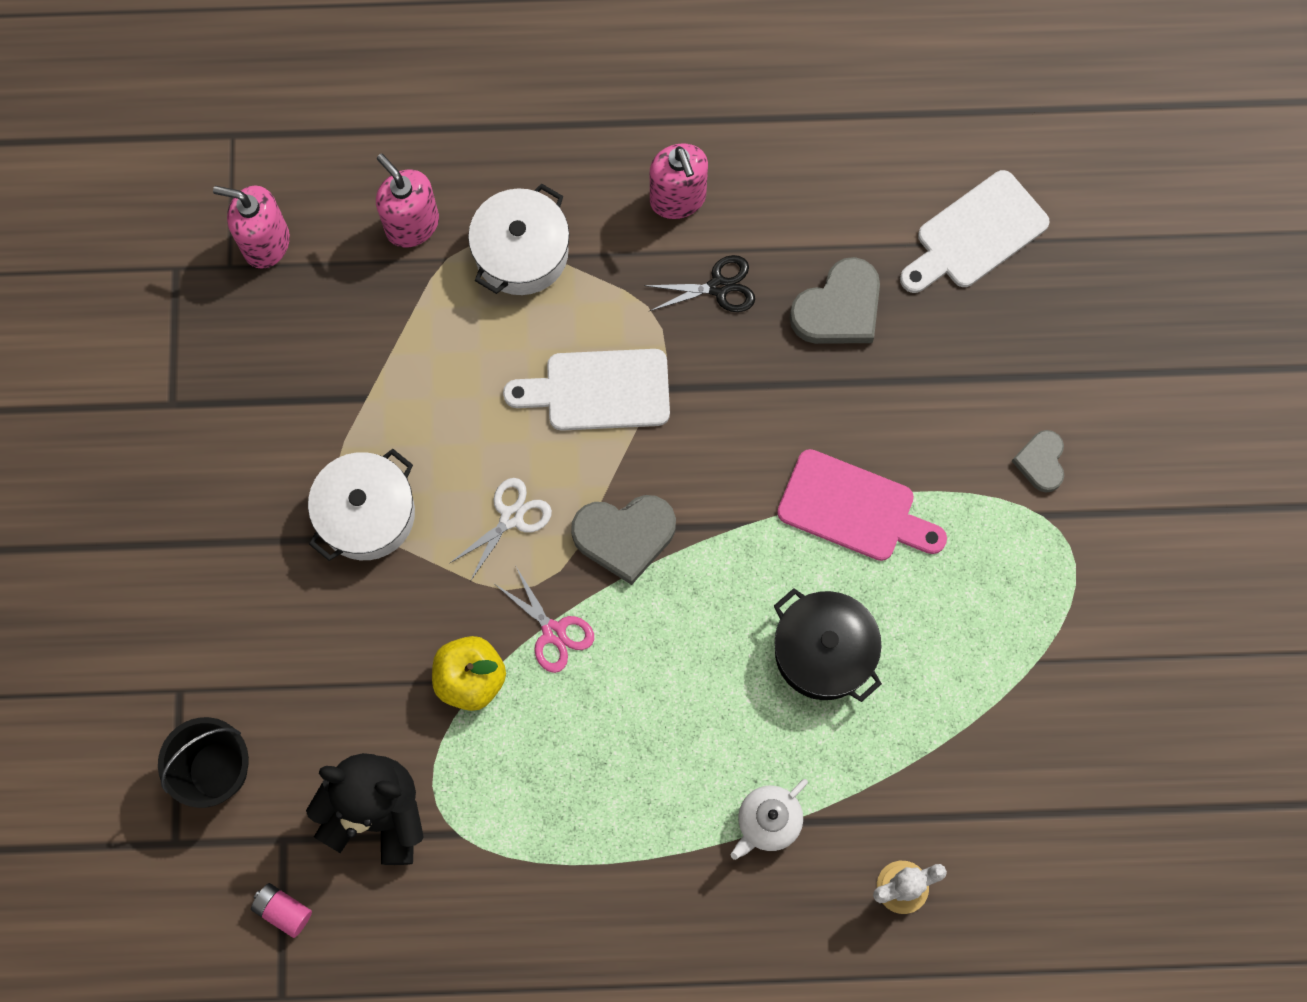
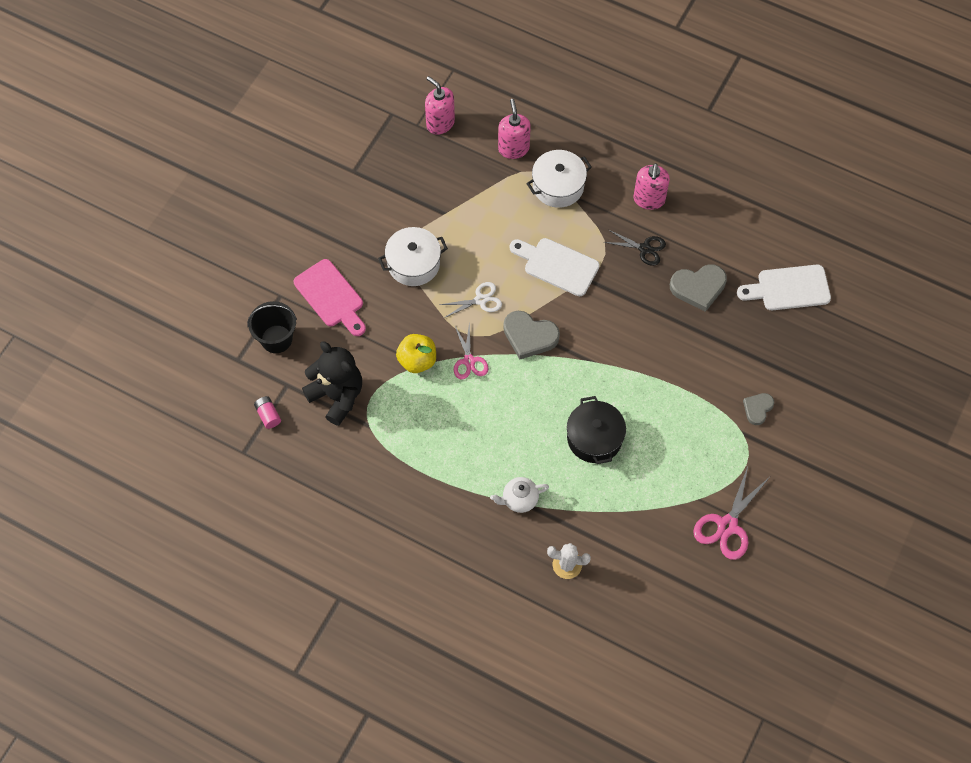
camera: 30 degrees right, 10 degrees down
pink cutting board [777,449,947,561] -> pink cutting board moved to [294,259,366,336]
none -> pink scissors [693,467,770,560]

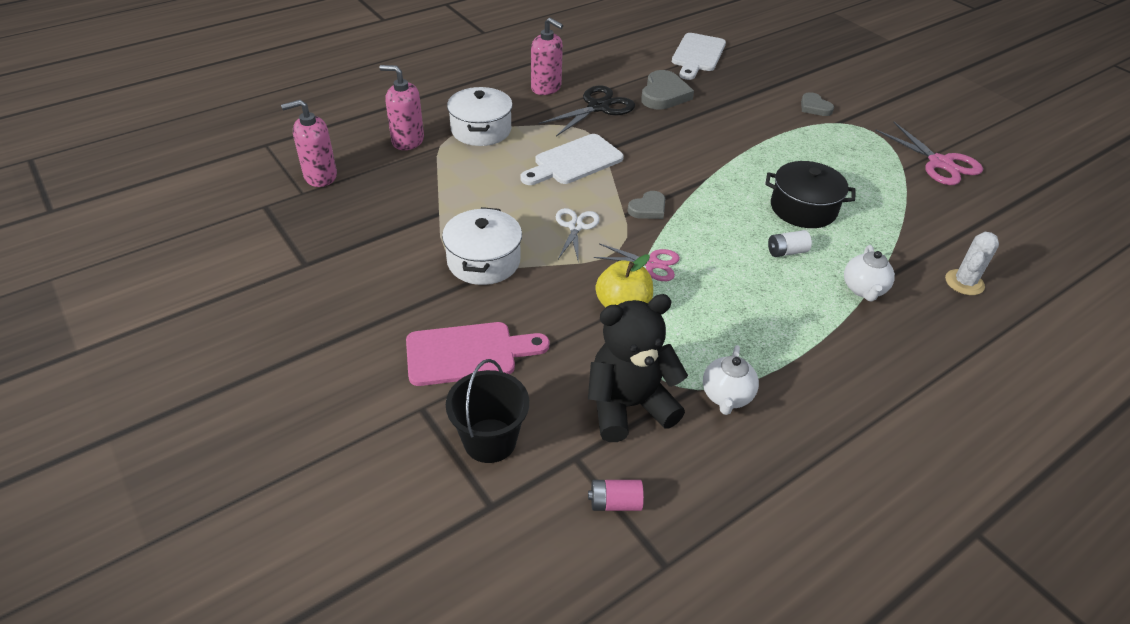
camera: 65 degrees left, 20 degrees down
grey heart [503,311,560,360] -> grey heart [628,191,665,219], size x0.60
black scissors [603,230,666,266] -> black scissors [538,85,635,136], size x1.53
none -> white teapot [703,345,759,415]
none -> white battery [768,230,812,257]

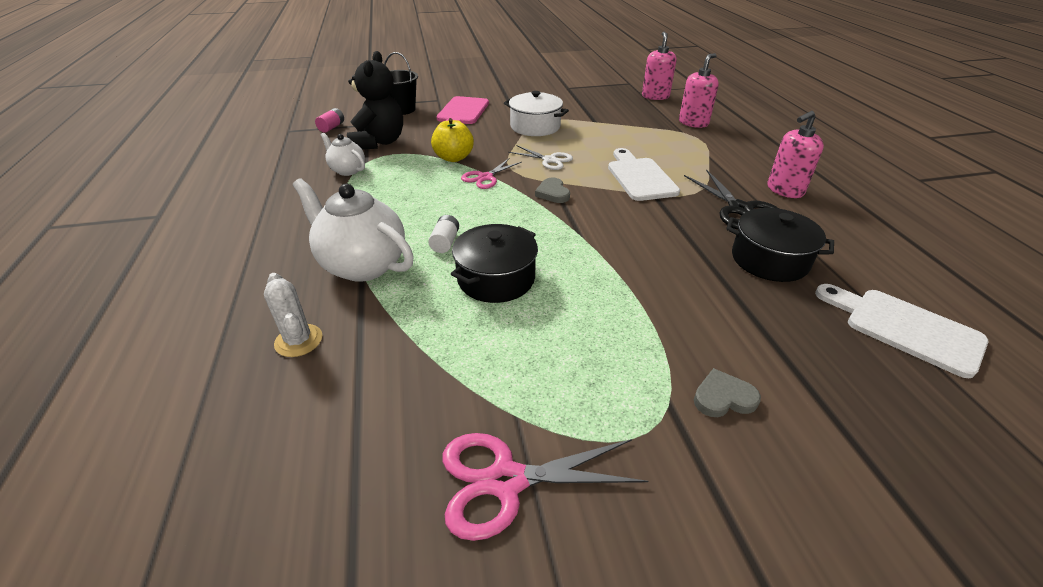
camera: 115 degrees right, 5 degrees down
white pot [447,87,513,146] -> none
grey heart [641,70,694,110] -> black pot [726,208,834,282]
white teapot [844,245,895,301] -> white teapot [293,178,414,282], size x1.84

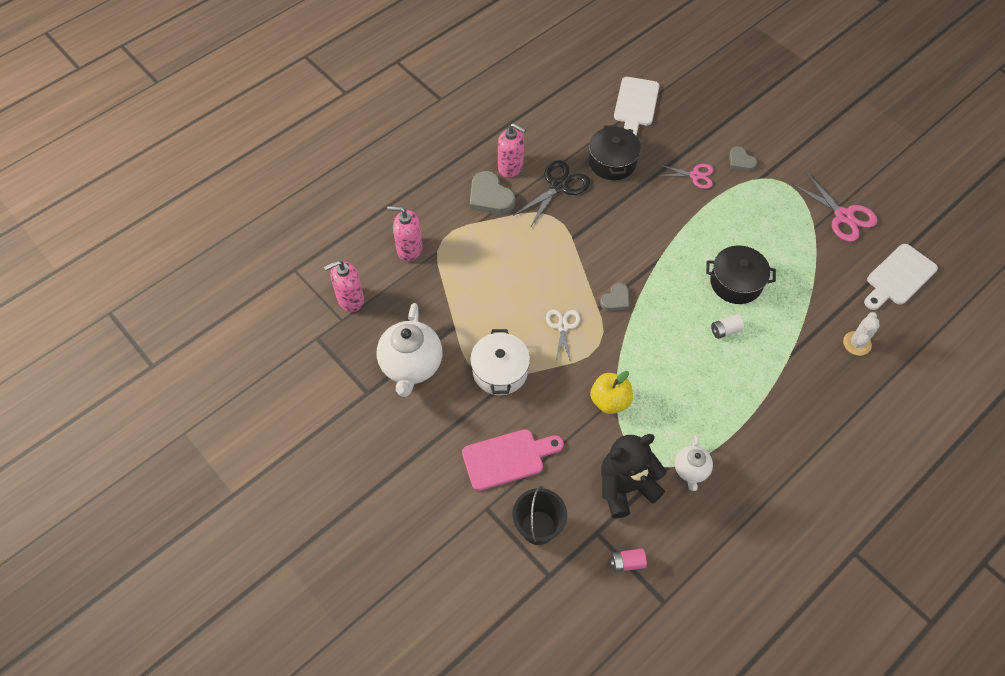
camera: 120 degrees left, 20 degrees up
white teapot [293,178,414,282] -> white teapot moved to [377,303,442,397]
pink scissors [461,158,522,189] -> pink scissors moved to [657,164,714,189]
white cutting board [608,148,680,201] -> white cutting board moved to [864,244,938,310]
none -> grey heart [470,171,515,214]

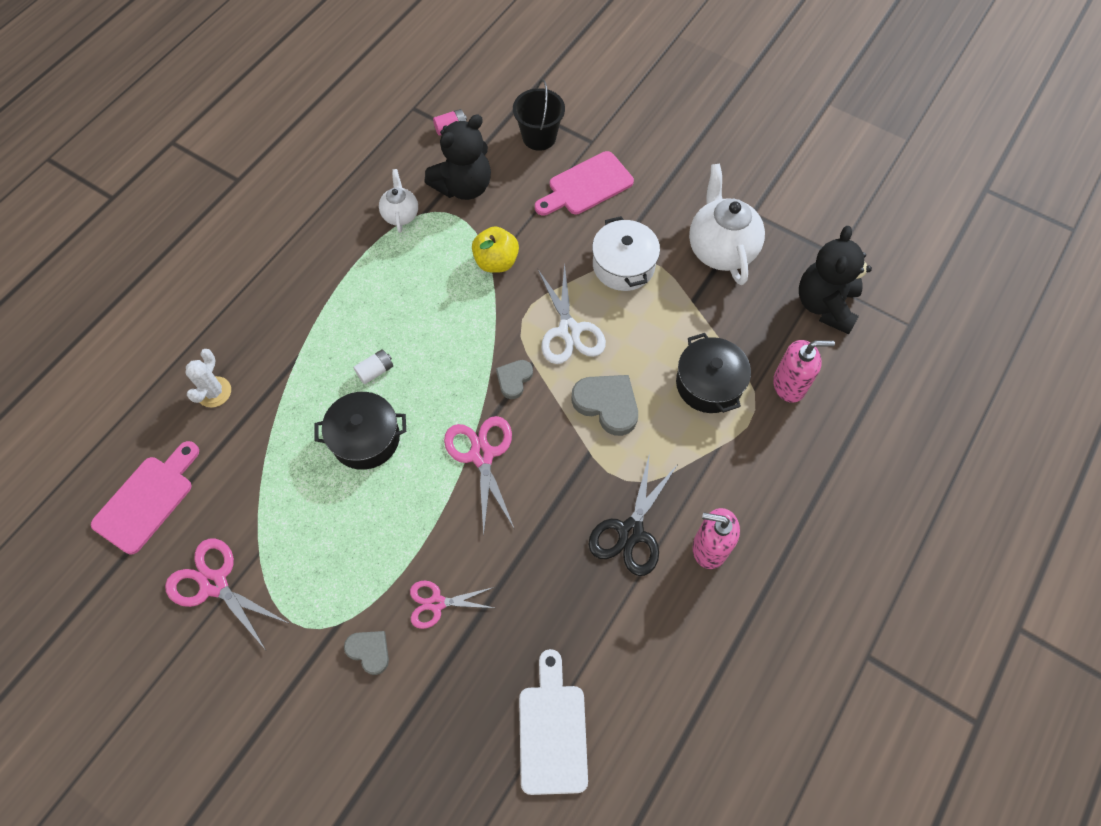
camera: 165 degrees right, 5 degrees up
pink soap dispenser [324,260,364,312] -> black teddy bear [799,226,872,334]
grey heart [470,171,515,214] -> grey heart moved to [571,375,638,436]
white scissors [546,310,580,362] -> white scissors [538,262,606,364], size x1.53
black pot [589,125,641,180] -> black pot moved to [676,333,751,413]
white cutting board [864,244,938,310] -> pink cutting board [91,441,199,554]
none -> pink scissors [444,416,514,536]

